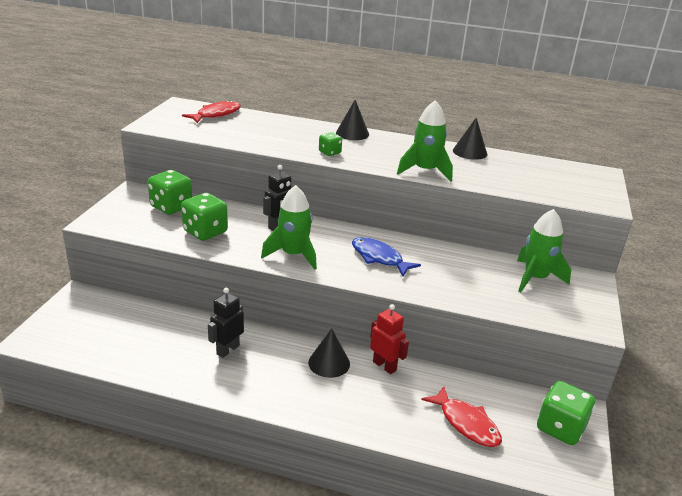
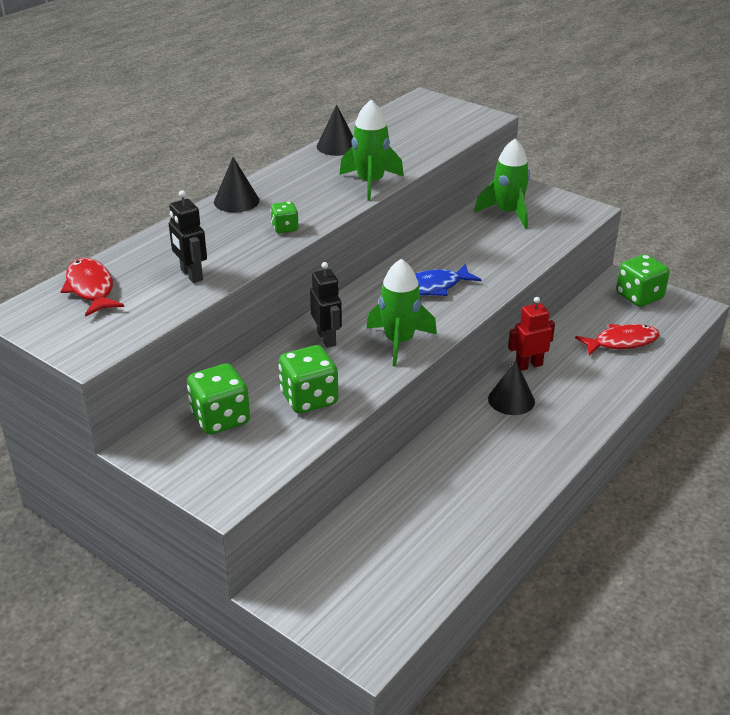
camera: 65 degrees left, 5 degrees up
black robot [208,288,244,358] -> black robot moved to [169,190,207,283]

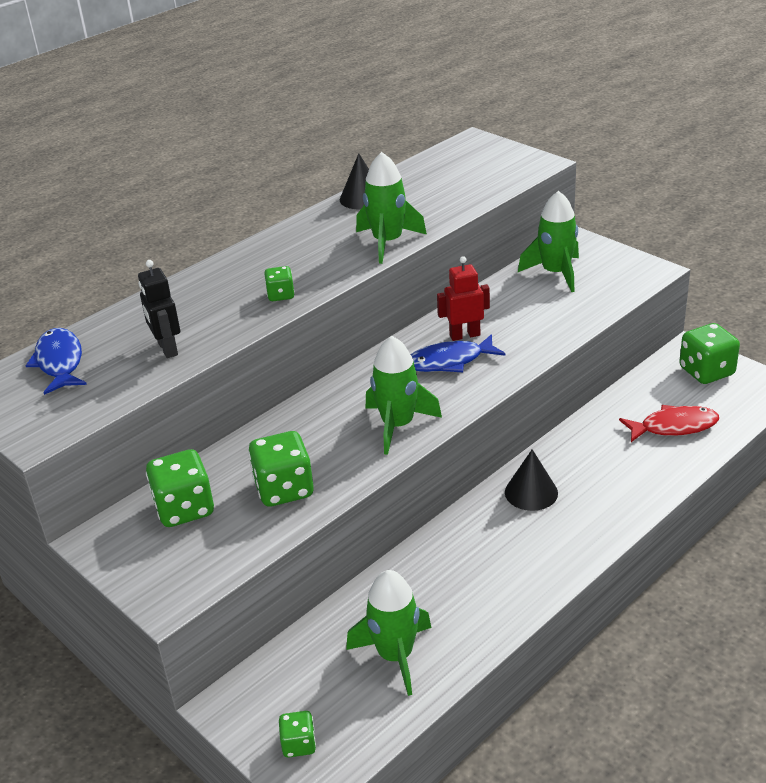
camera: 10 degrees right, 0 degrees up
red fish [61,258,124,317] -> blue fish [25,328,87,395]
black cone [214,157,260,213] -> none
black robot [310,262,342,348] -> none
red robot [508,297,555,371] -> red robot moved to [437,256,490,341]
none -> green dice [279,711,316,758]
none -> green rocket [346,570,432,696]

